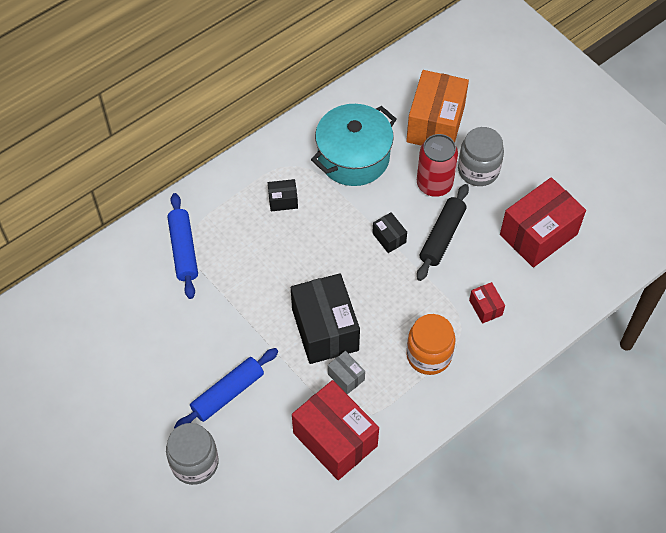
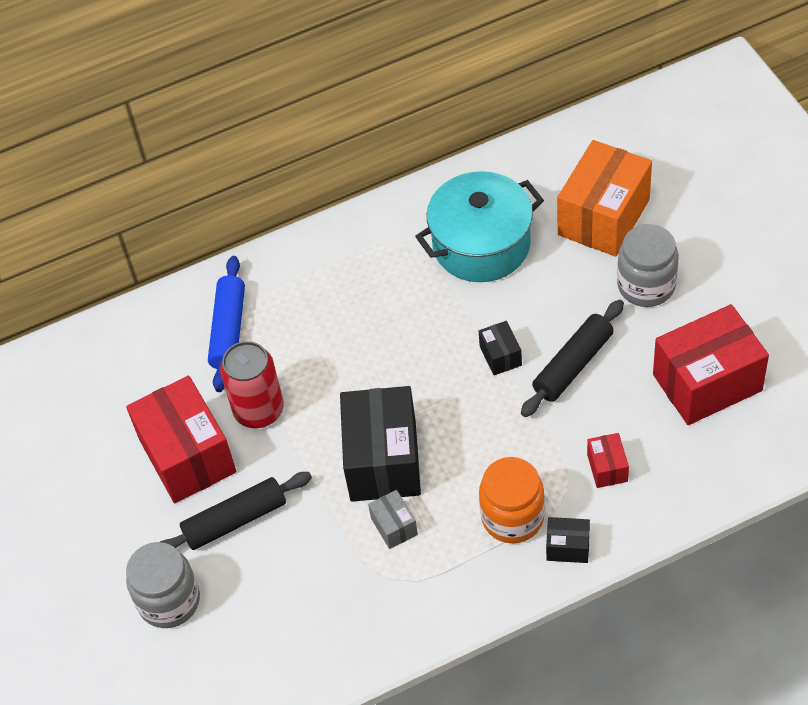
camera: 20 degrees right, 5 degrees down
blue rolling pin [174,348,278,429] -> black rolling pin [160,472,312,550]
black box [268,179,298,211] -> black box moved to [546,517,590,563]
red box [292,380,379,480] -> red box moved to [126,376,236,503]
red can [417,134,458,197] -> red can moved to [220,341,284,428]

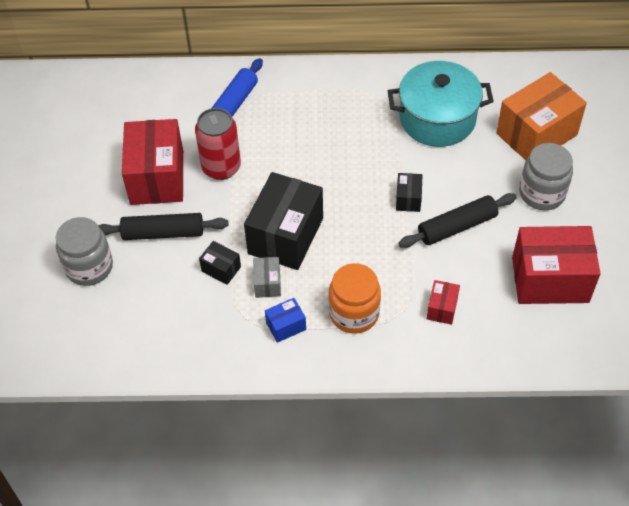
camera: 20 degrees right, 0 degrees up
black box [546,517,590,563] -> black box moved to [199,241,241,285]
none -> blue box [265,298,306,343]

